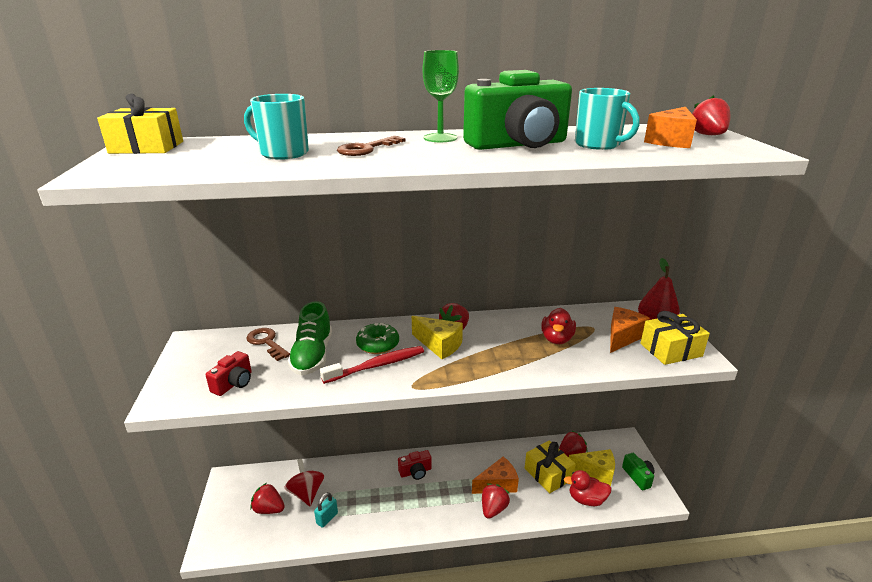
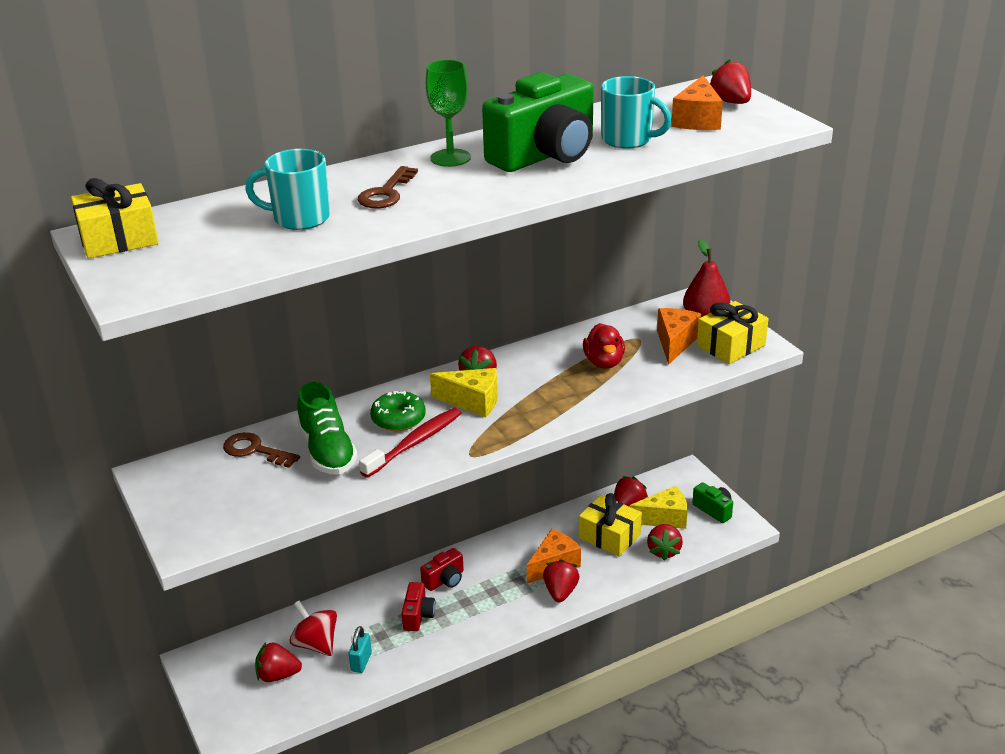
camera: 20 degrees left, 5 degrees up
red camera [206,351,252,396] -> red camera moved to [402,582,436,631]
red duck [564,470,612,506] -> red strawberry [647,524,683,561]

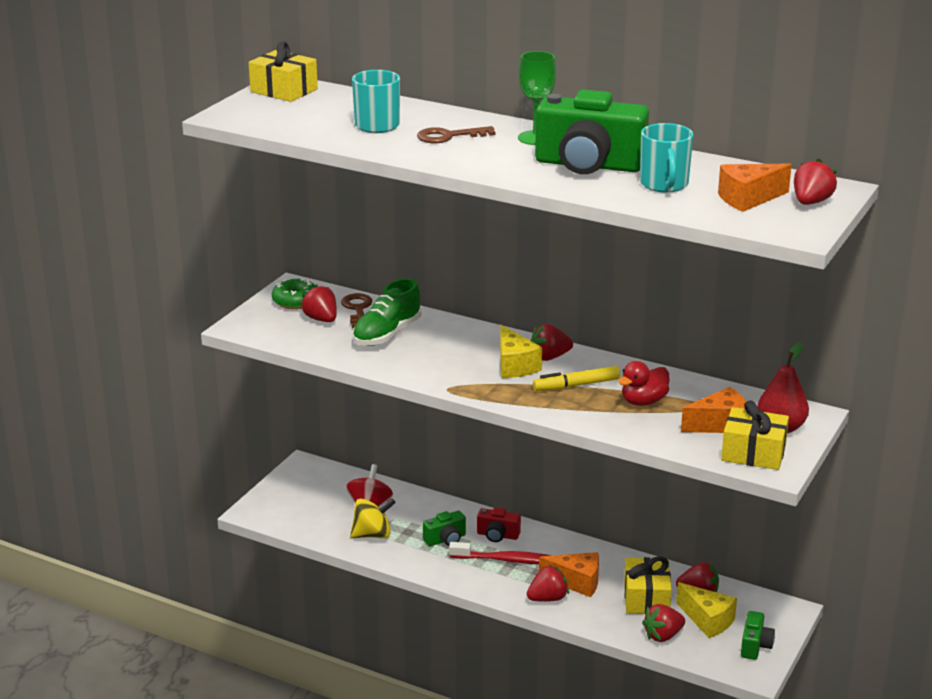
camera: 55 degrees right, 5 degrees down
red strawberry [255,642,302,682] -> red strawberry moved to [301,284,337,322]
turquoise padlock [348,626,372,673] -> yellow spinning top [350,498,396,538]
red toothbrush [359,408,461,478] -> red toothbrush moved to [449,542,552,565]
green donut [370,391,426,431] -> green donut moved to [272,279,315,309]
red camera [402,582,436,631] -> green camera [423,511,466,546]
none -> yellow marker [533,366,620,391]

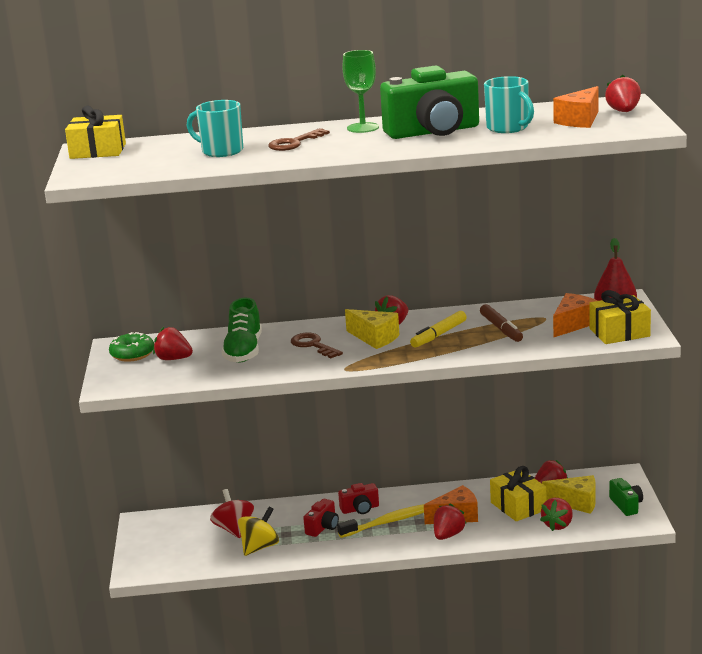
camera: 30 degrees left, 5 degrees down
brown key [341,293,373,328] -> brown key moved to [291,333,343,358]
green camera [423,511,466,546] -> red camera [303,499,339,537]
red toothbrush [449,542,552,565] -> yellow toothbrush [337,504,424,538]
red duck [618,361,670,406] -> brown marker [480,304,523,342]

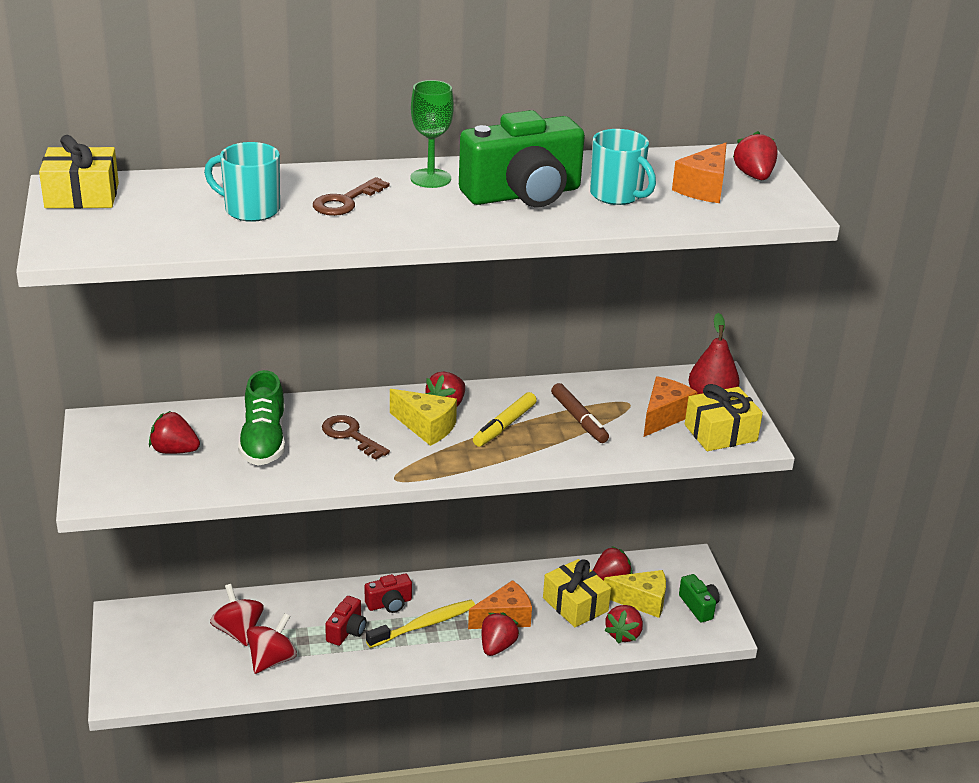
camera: 10 degrees left, 10 degrees up
green donut [109,332,154,362] -> none
yellow spinning top [238,507,279,556] -> red spinning top [247,613,297,674]

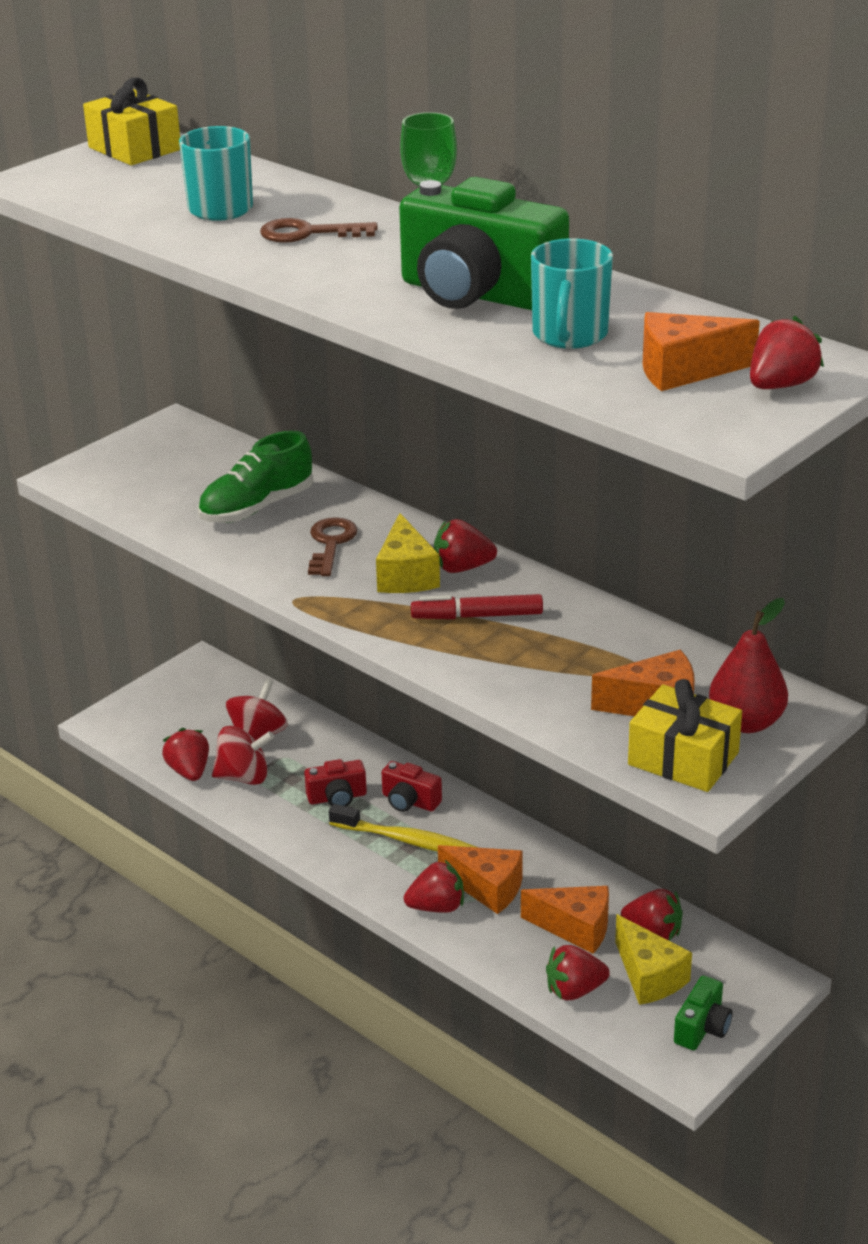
camera: 55 degrees right, 0 degrees up
red strawberry [149,411,200,454] -> red strawberry moved to [162,728,209,781]
yellow marker [473,392,537,447] -> red marker [411,594,543,619]
yellow gift [543,559,611,627] -> orange cheese [521,886,609,954]
brown marker [551,383,609,443] -> none

